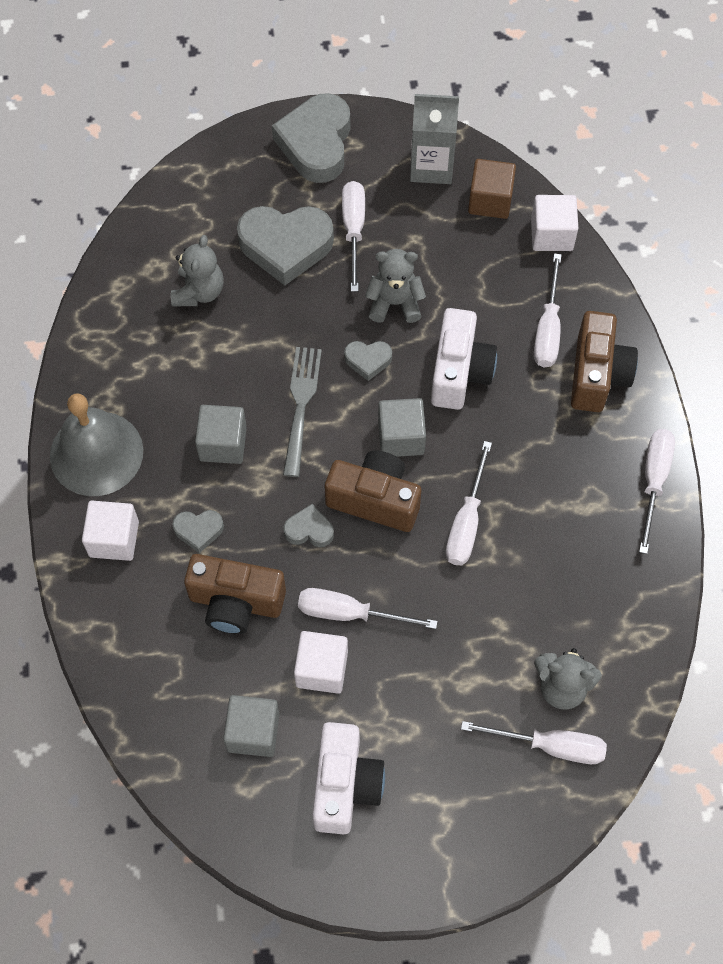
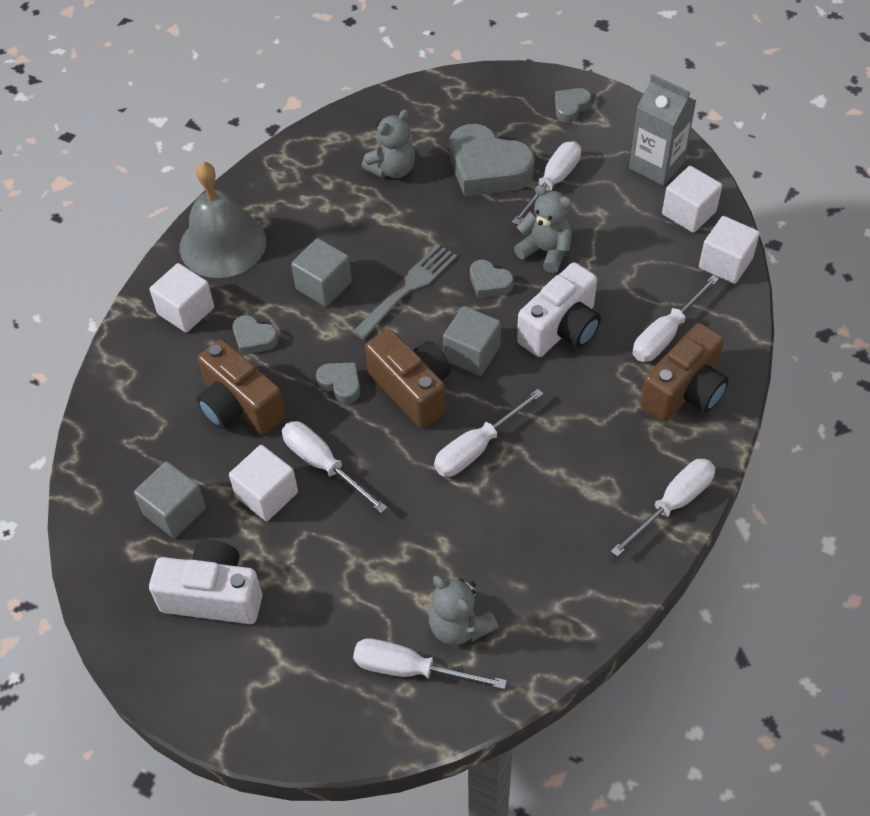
camera: 35 degrees right, 10 degrees down
grey heart [272,93,350,183] -> grey heart [555,88,591,123], size x0.48
white camera [312,722,385,834] -> white camera turned 120 degrees counterclockwise [149,540,262,624]
white screwdriver [461,721,607,764] -> white screwdriver turned 150 degrees clockwise [353,639,507,689]
brown cube [468,159,516,219] -> white cube [662,166,722,233]

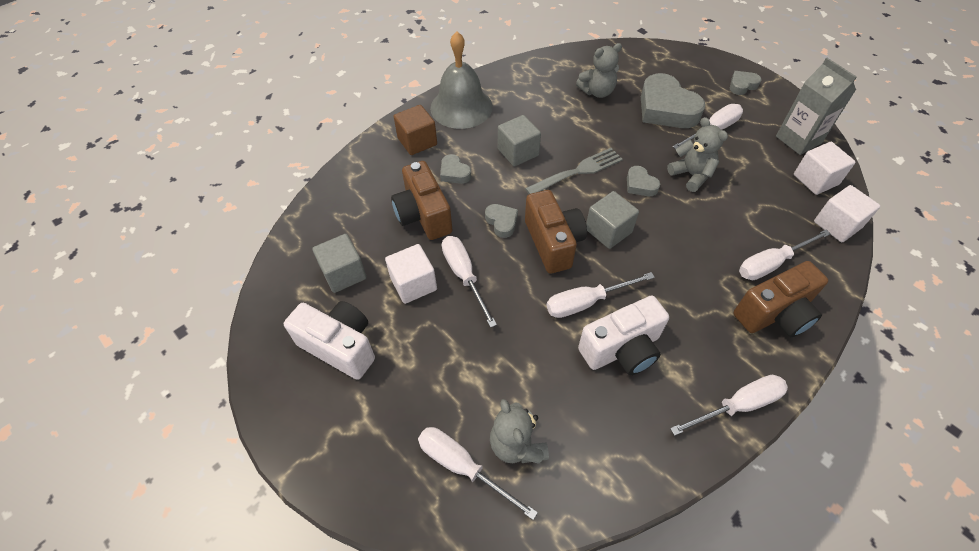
camera: 20 degrees right, 0 degrees up
white cube [149,263,214,332] -> brown cube [394,105,437,155]
white camera [517,262,601,357] -> white camera moved to [578,296,669,375]

